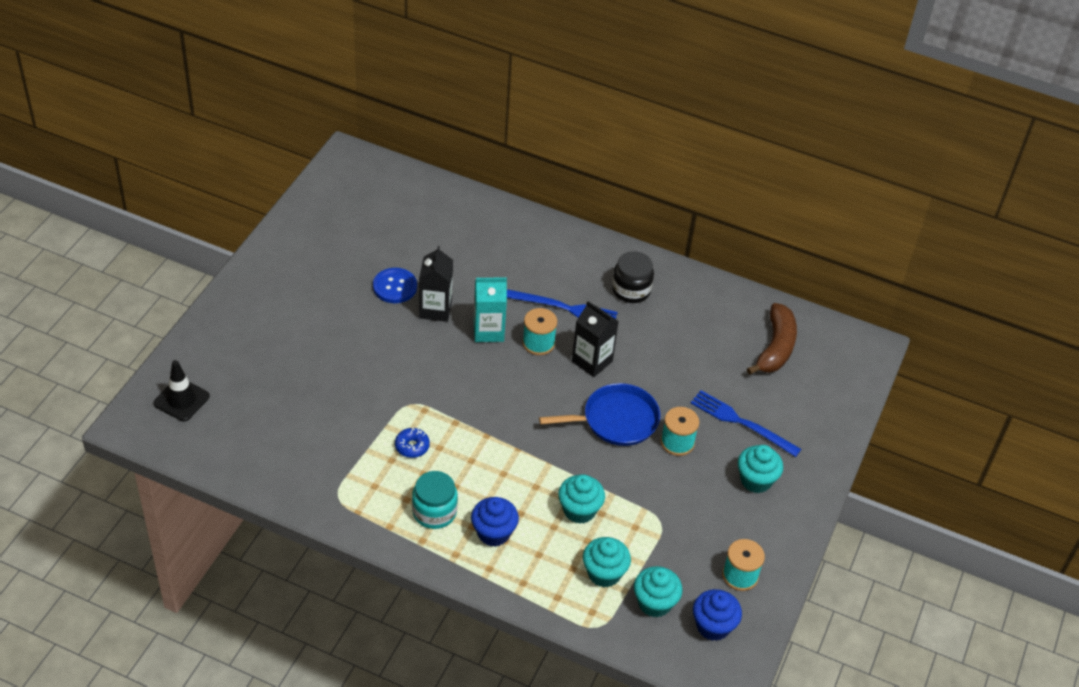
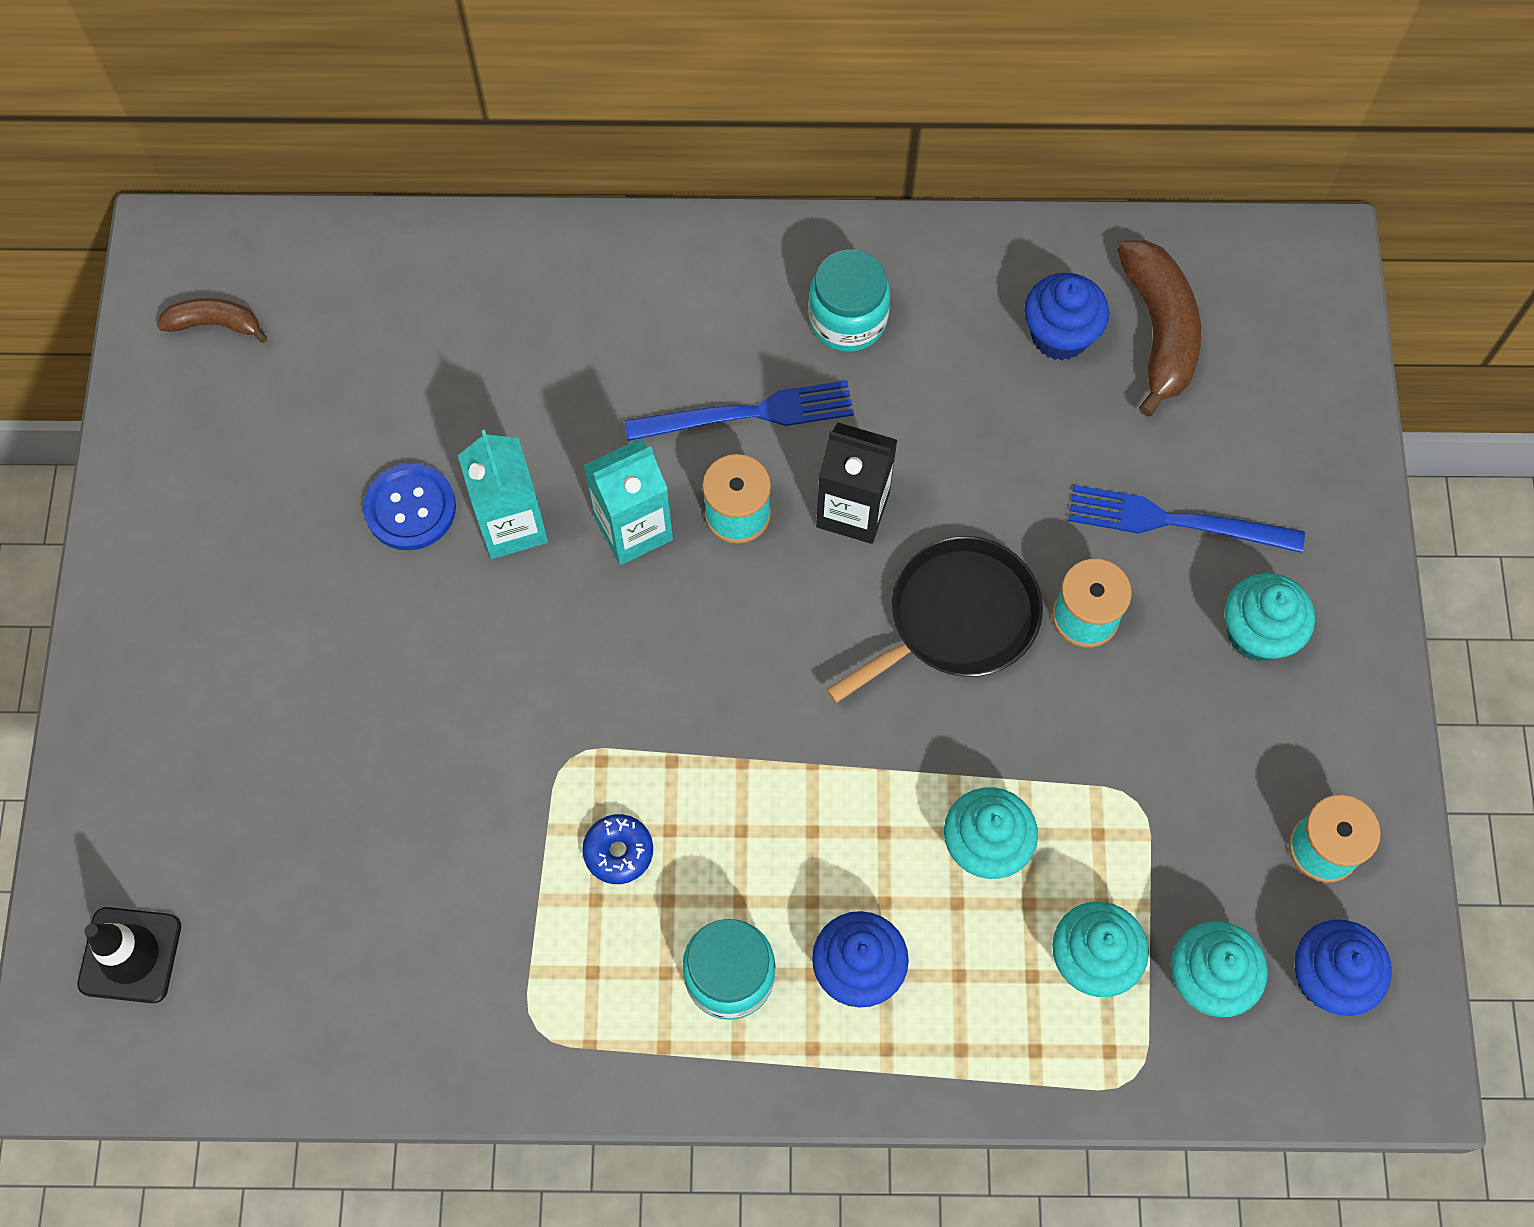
camera: 20 degrees left, 20 degrees up
black carton [419,246,453,322] -> turquoise carton [458,430,548,559]
blue pan [539,383,660,446] -> black pan [826,536,1043,703]
black jar [612,251,654,303] -> turquoise jar [808,250,890,352]
none -> brown banana [157,298,267,343]
none -> blue cupcake [1024,273,1109,360]

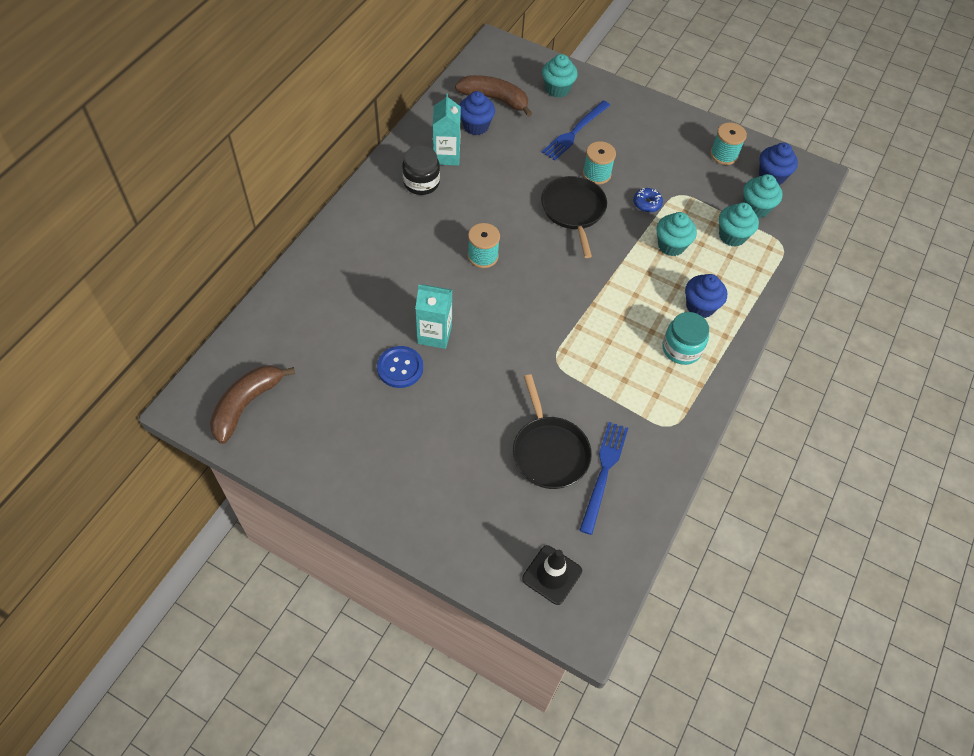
camera: 65 degrees left, 10 degrees down
brown banana [157,298,267,343] -> brown banana [210,365,295,444], size x1.75
blue donut [582,814,653,884] -> blue donut moved to [633,188,663,213]
turquoise carton [583,439,673,565] -> turquoise carton moved to [433,93,461,166]
blue fork [625,380,854,441] -> blue fork moved to [579,422,628,535]
turquoise jar [808,250,890,352] -> black jar [402,145,440,195]
black carton [816,422,897,544] -> none
turquoise cupcake [1225,573,1315,662] -> turquoise cupcake moved to [542,54,578,98]
none -> black pan [513,374,592,489]

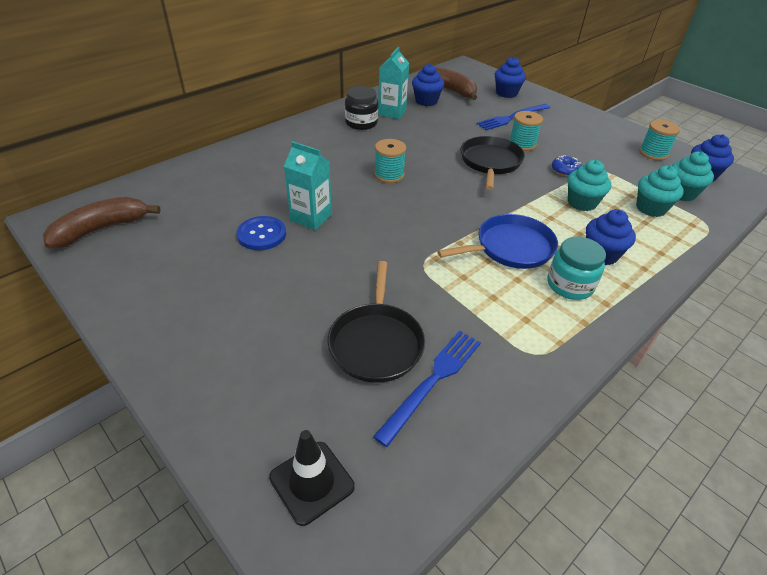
camera: 20 degrees right, 15 degrees down
turquoise cupcake [542,54,578,98] -> blue cupcake [495,57,526,98]
none -> blue pan [437,214,558,269]

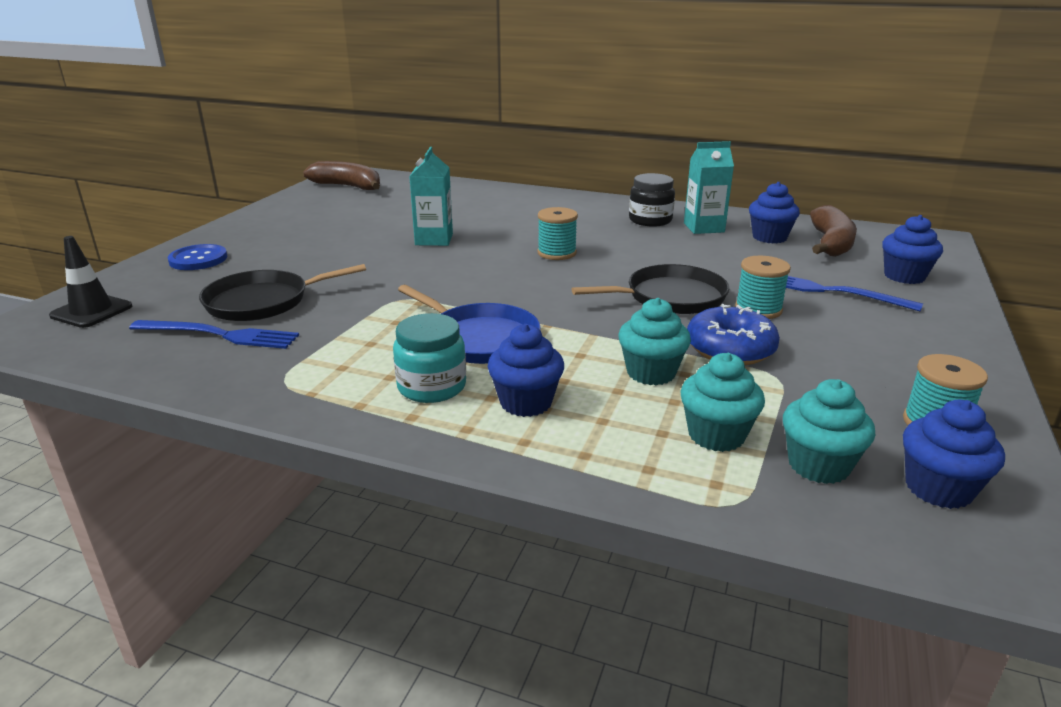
camera: 65 degrees right, 15 degrees down
blue button [237,216,286,250] -> blue button moved to [167,244,227,270]
blue donut [552,155,582,176] -> blue donut [687,304,780,365], size x1.76

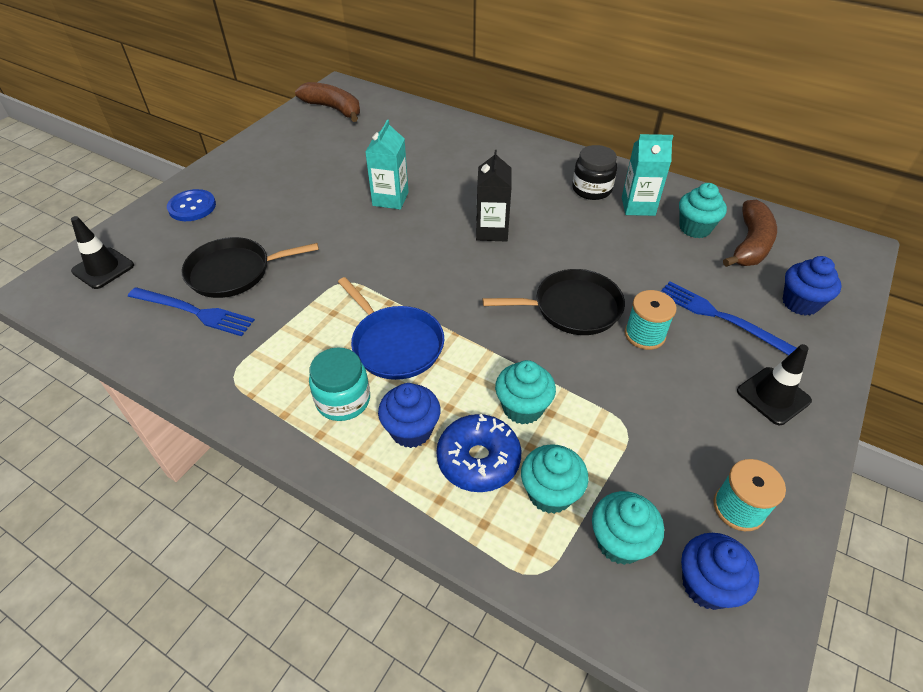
camera: 10 degrees right, 20 degrees up
turquoise spool [537,207,578,260] -> black carton [476,150,512,241]
blue donut [687,304,780,365] -> blue donut moved to [436,414,521,492]
blue cupcake [749,182,800,243] -> turquoise cupcake [679,183,727,238]
none -> black traffic cone [737,344,812,425]

